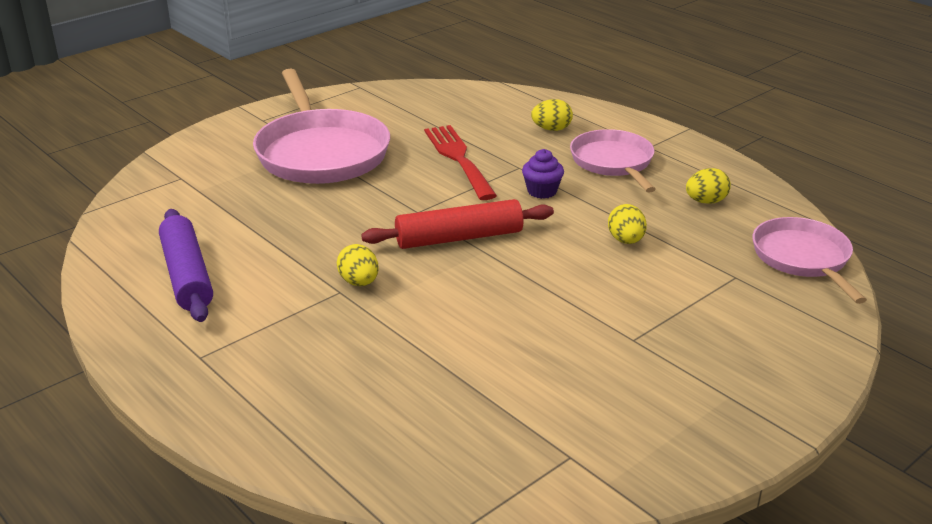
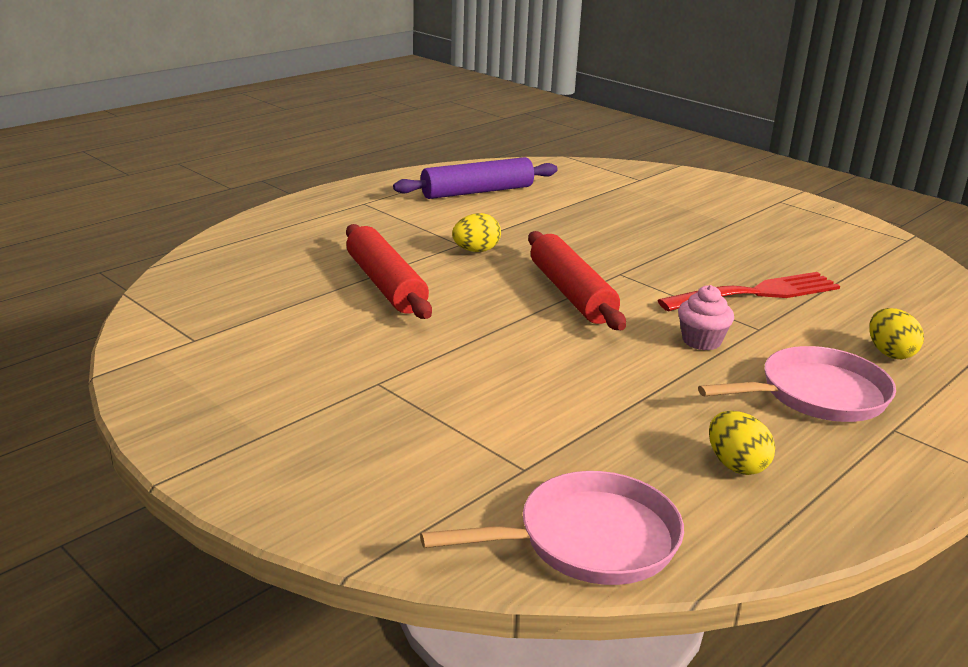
camera: 85 degrees right, 5 degrees down
pink pan [253,68,390,184] -> none
purple cupcake [522,149,564,199] -> pink cupcake [678,285,734,350]
yellow egg [608,204,647,244] -> none
none -> red rolling pin [346,224,432,319]

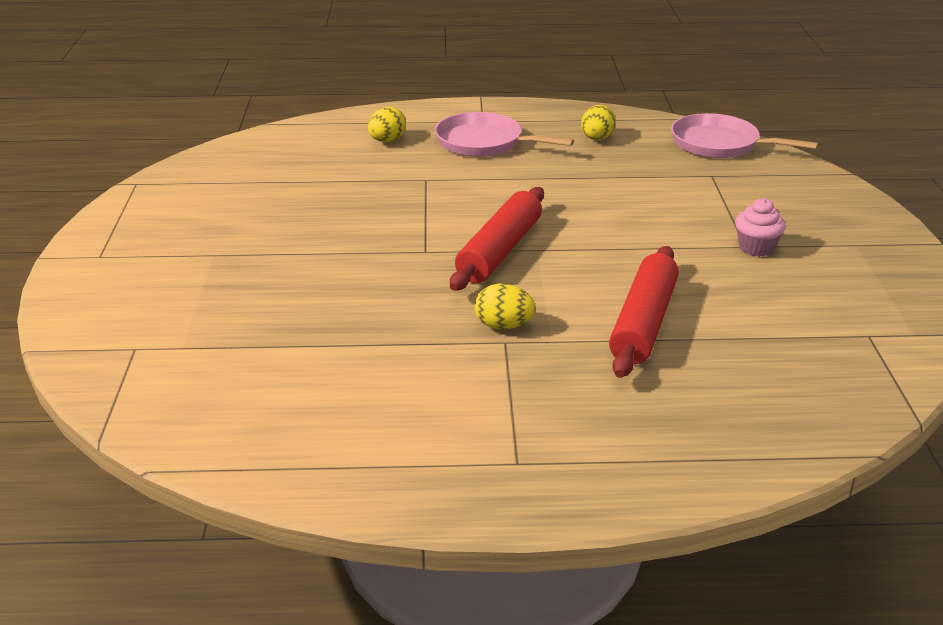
camera: 135 degrees left, 5 degrees up
purple rolling pin [393,157,558,199] -> none
red fork [658,272,840,311] -> none
pink cupcake [678,285,734,350] -> pink cupcake moved to [735,198,786,257]

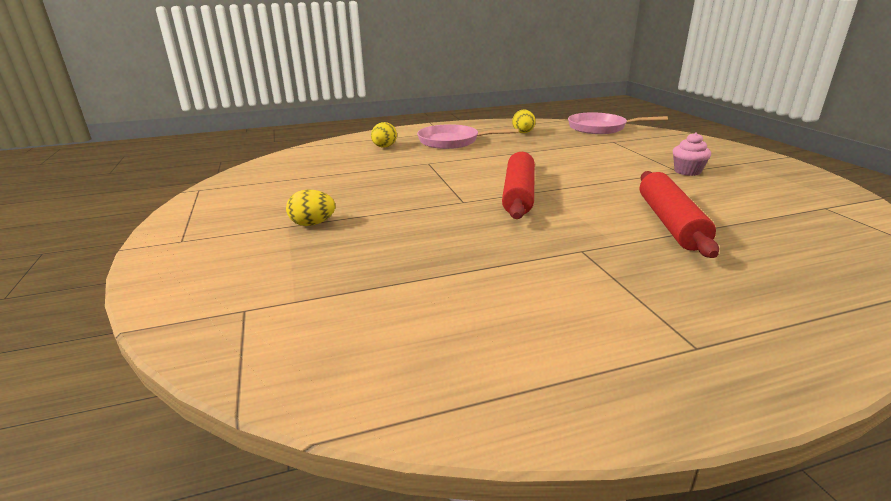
camera: 15 degrees left, 5 degrees down
yellow egg [475,284,535,330] -> yellow egg moved to [286,189,335,226]

